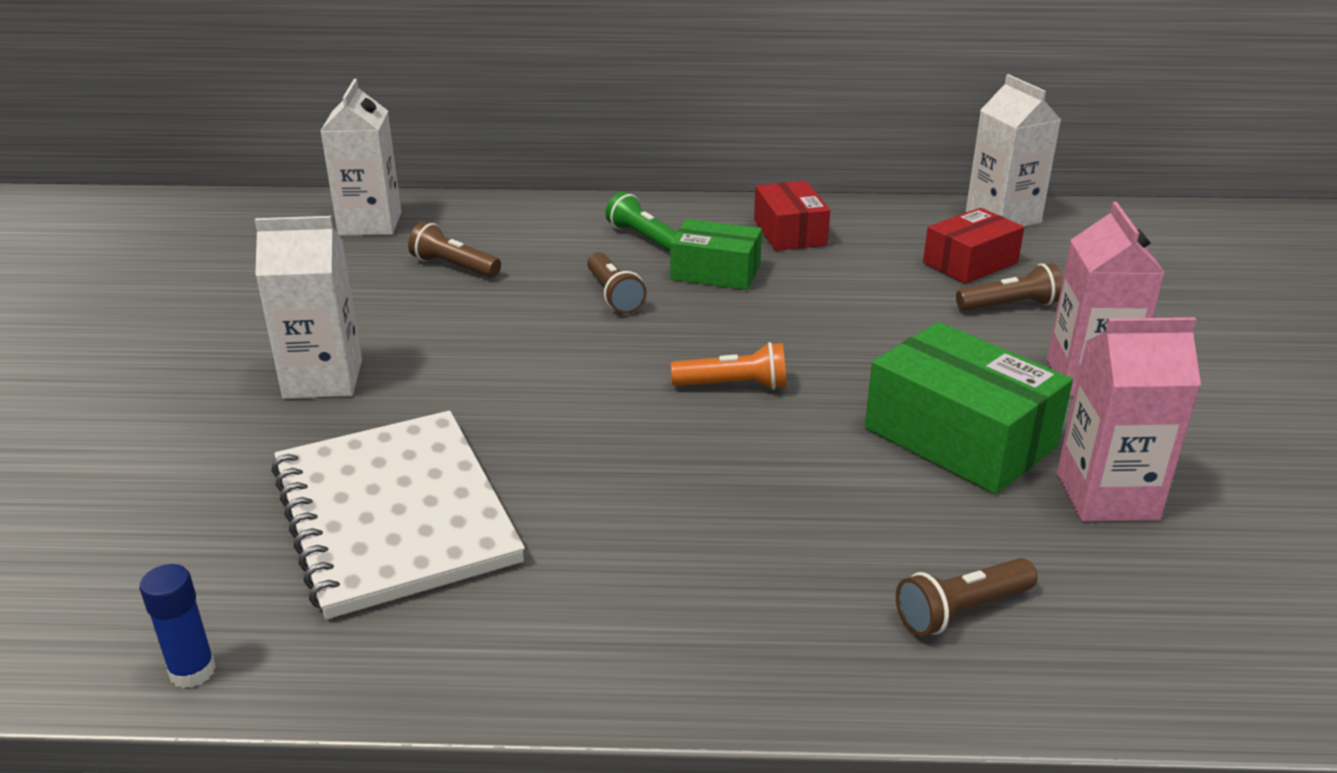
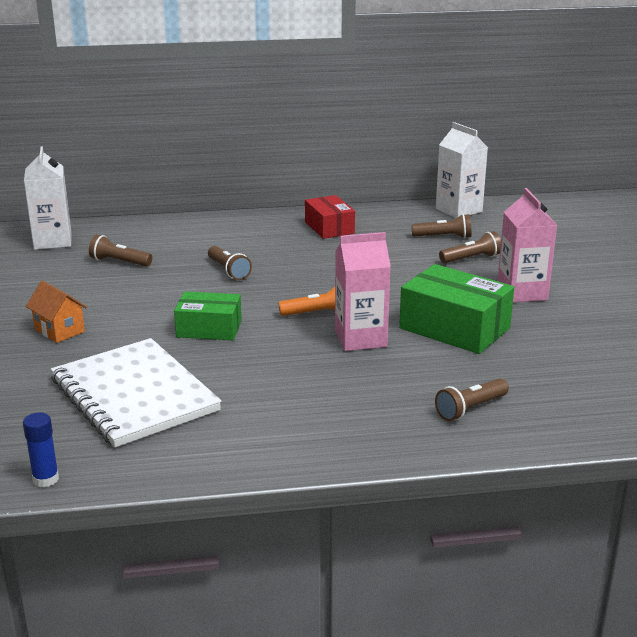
camera: 10 degrees left, 5 degrees down
white carton [255,216,362,399] -> orange house [26,281,87,343]
green flashlight [605,192,677,251] -> none
green box [670,219,762,290] -> green box moved to [174,291,242,340]
red box [923,208,1024,284] -> brown flashlight [411,214,471,239]
pink carton [1057,317,1201,522] -> pink carton moved to [335,232,391,351]

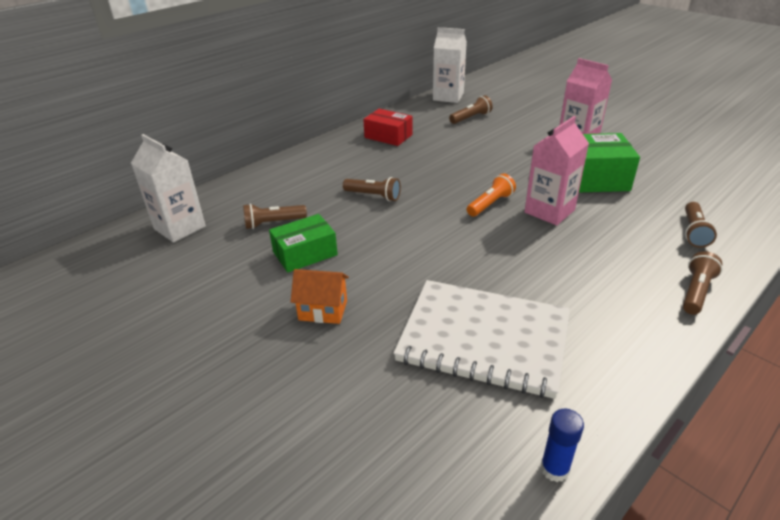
camera: 35 degrees left, 10 degrees up
green box [174,291,242,340] -> green box moved to [269,214,338,273]
brown flashlight [439,231,501,263] -> brown flashlight moved to [683,251,722,315]

